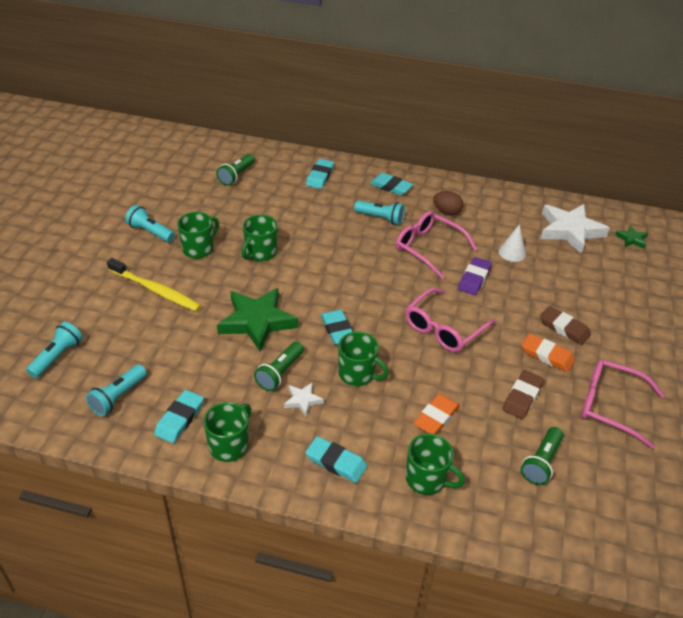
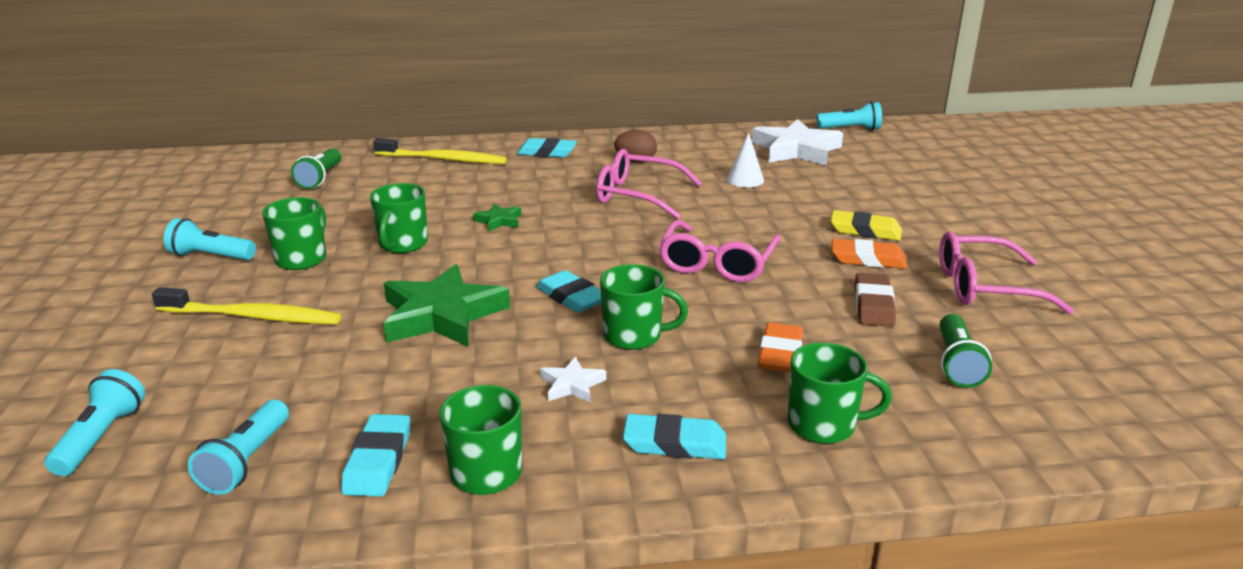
camera: 20 degrees left, 15 degrees down
green flashlight [254,342,304,391] -> none
turquoise eraser [306,159,334,189] -> yellow toothbrush [373,138,507,164]
turquoise flashlight [354,200,405,225] -> turquoise flashlight moved to [817,102,882,130]
purple eraser [458,257,492,295] -> none
brown eraser [540,306,591,345] -> yellow eraser [830,210,902,241]
green star [615,225,648,248] -> green star moved to [473,203,521,232]

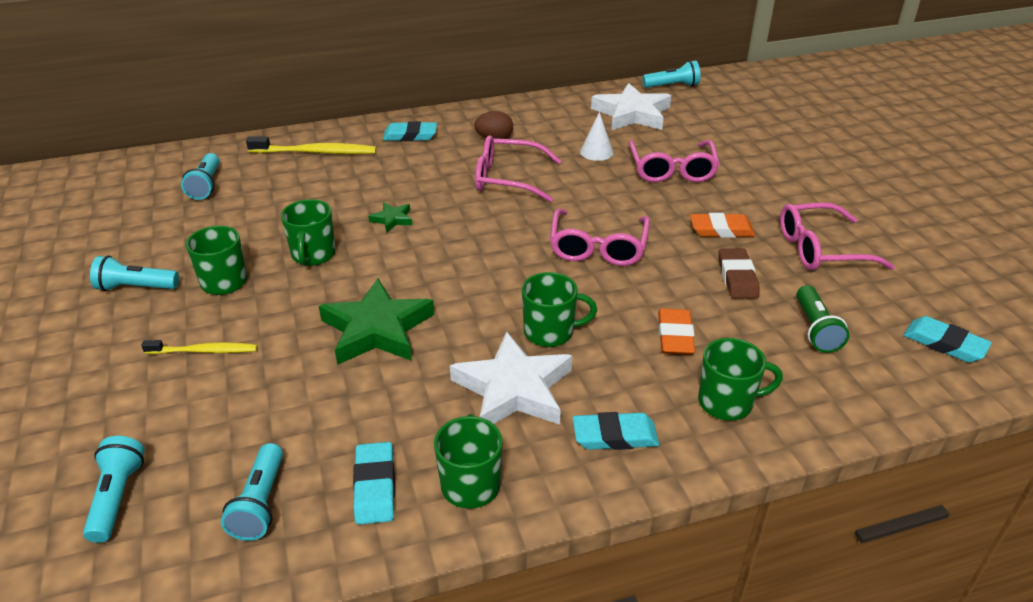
camera: 10 degrees left, 10 degrees up
yellow toothbrush [152,287,341,324] -> yellow toothbrush [141,340,258,354], size x0.64
green flashlight [291,148,341,189] -> turquoise flashlight [181,153,220,200]
turquoise eraser [536,270,601,313] -> turquoise eraser moved to [903,316,992,363]
white star [540,356,606,402] -> white star [450,331,572,425], size x2.18
yellow eraser [830,210,902,241] -> none
none -> pink glasses [629,140,720,182]

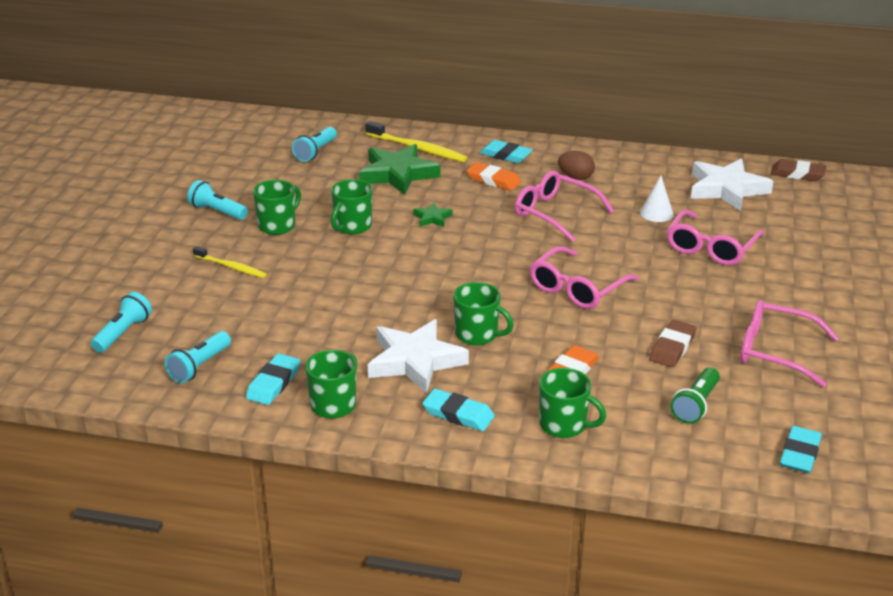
camera: 30 degrees right, 5 degrees down
green star [319,278,434,365] -> green star moved to [359,144,440,195]
turquoise flashlight [643,60,701,88] -> brown eraser [771,159,826,181]
orange eraser [690,213,755,238] -> orange eraser moved to [467,162,521,191]
turquoise eraser [903,316,992,363] -> turquoise eraser turned 45 degrees clockwise [780,426,822,473]

